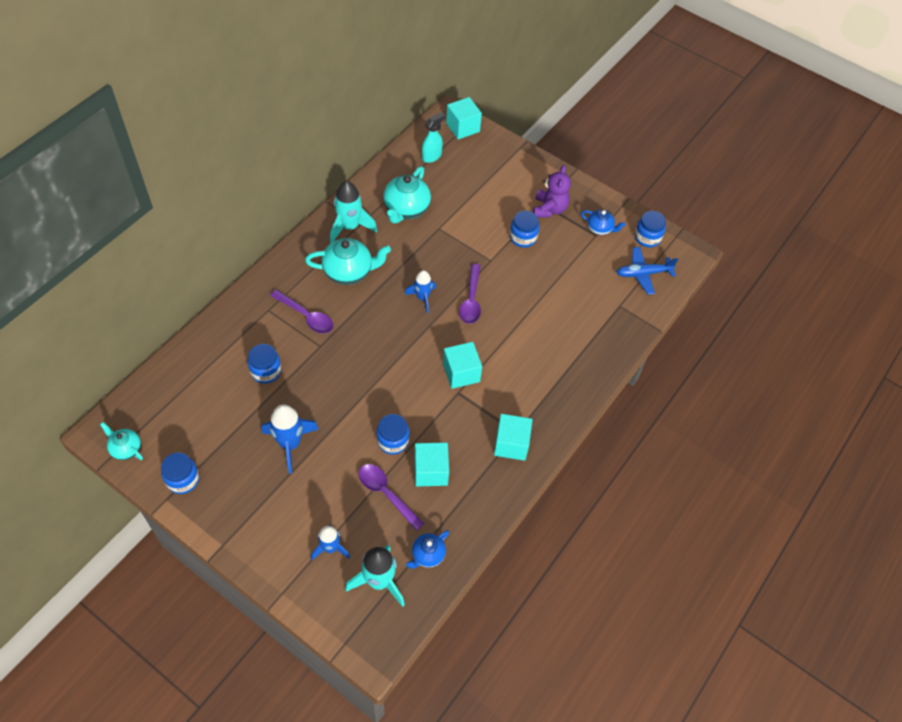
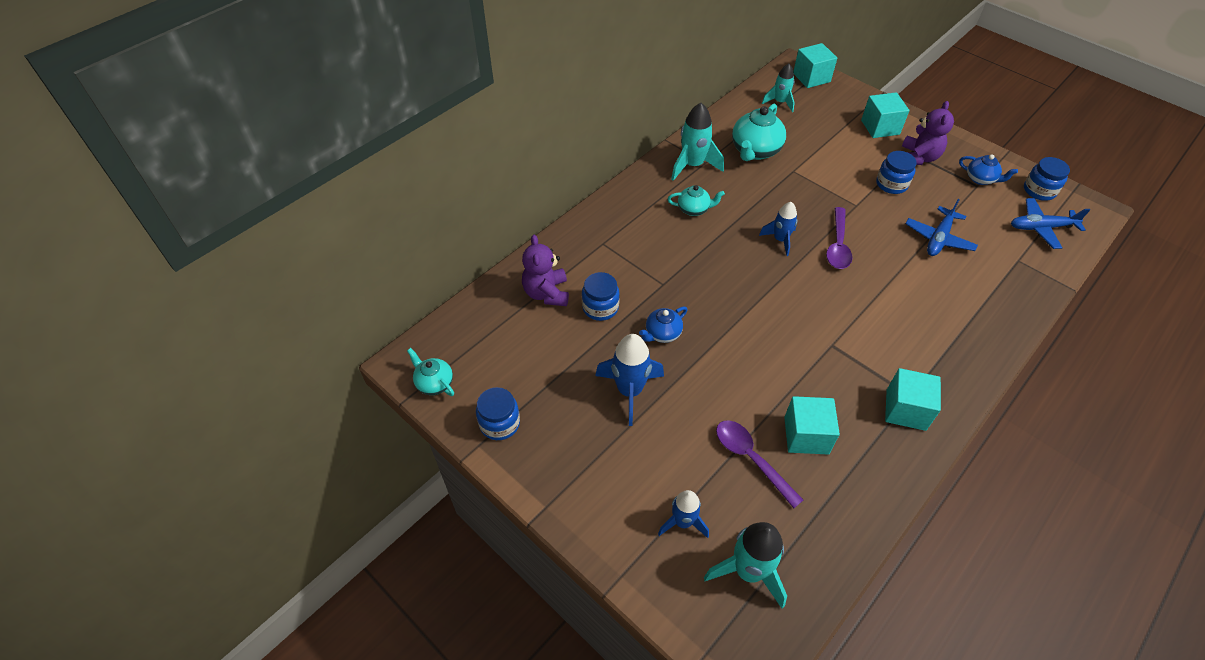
camera: 10 degrees right, 5 degrees down
purple spoon [270,290,334,334] -> none
turquoise teapot [305,238,391,285] -> turquoise teapot [668,185,725,216], size x0.58
blue jar [376,414,410,454] -> none
blue teapot [406,530,449,569] -> blue teapot moved to [639,306,688,343]
turquoise spray bottle [422,112,445,163] -> turquoise rocket [762,64,795,112]
turquoise cube [443,342,482,389] -> turquoise cube moved to [861,92,909,138]
none -> purple teddy bear [522,234,569,306]
none -> blue plane [905,199,978,256]

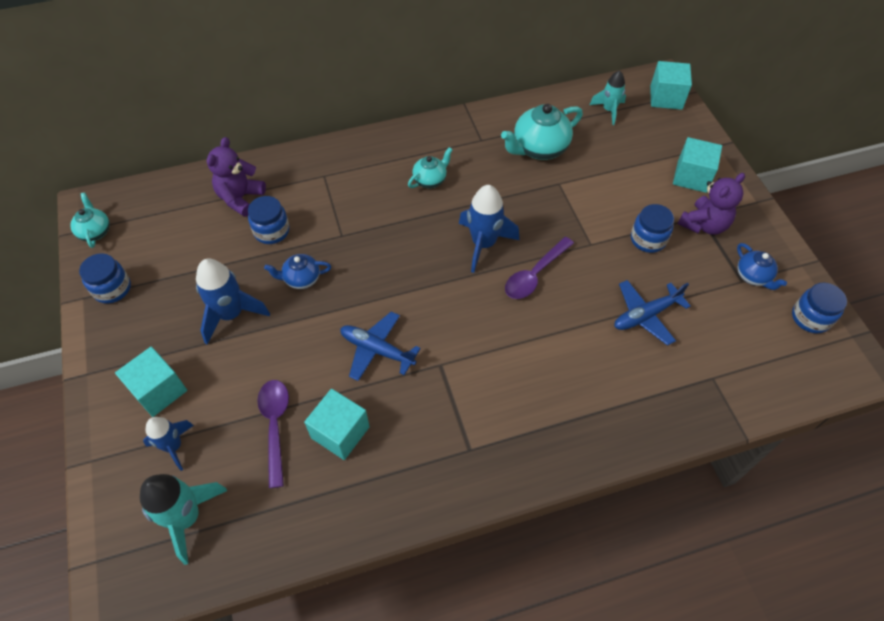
camera: 30 degrees right, 5 degrees up
turquoise teapot [668,185,725,216] -> turquoise teapot turned 75 degrees counterclockwise [408,147,453,188]
turquoise rocket [671,103,724,181] -> none
blue rocket [759,202,798,256] -> blue rocket [459,185,519,273], size x1.56
turquoise cube [885,368,941,431] -> turquoise cube moved to [115,347,187,417]
blue plane [1011,198,1090,249] -> blue plane moved to [340,311,421,381]

